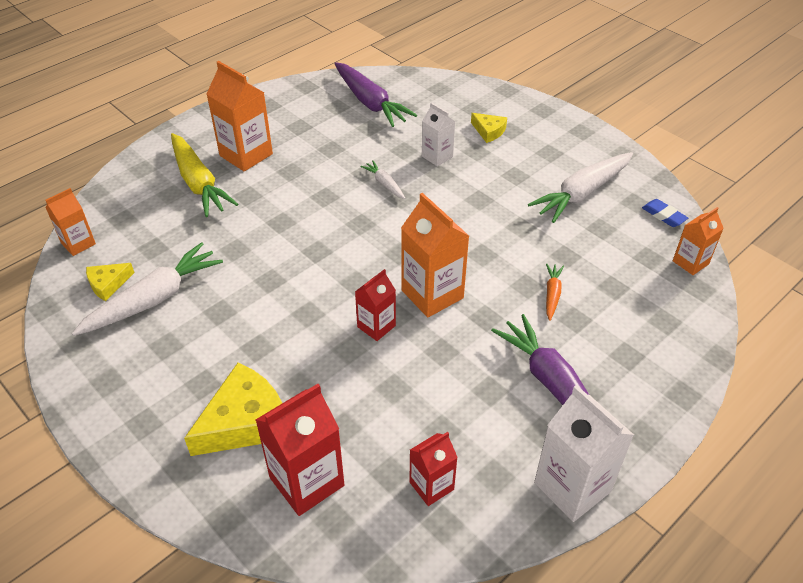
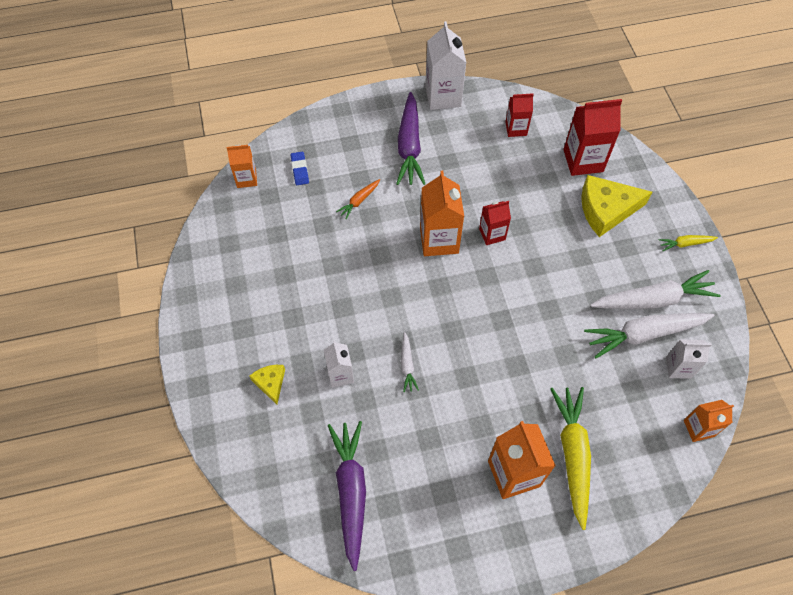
camera: 150 degrees left, 15 degrees up
yellow cheese [86,263,135,301] -> white carton [666,339,712,379]
white carrot [528,152,633,223] -> white carrot moved to [590,270,721,309]
blue eraser [642,199,688,227] -> blue eraser moved to [291,152,309,185]
none -> yellow carrot [658,235,718,251]

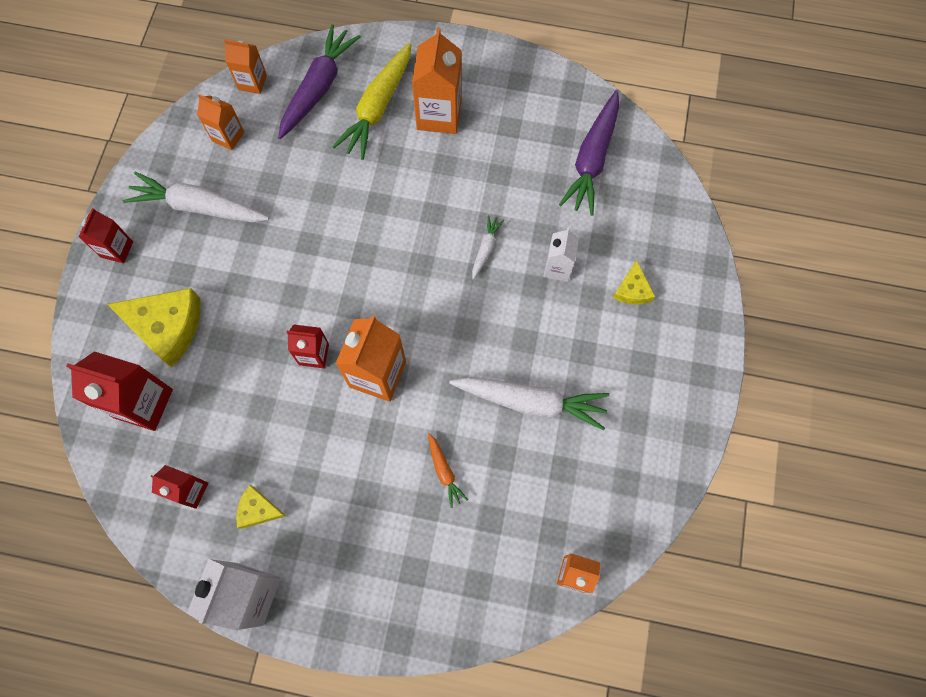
camera: 155 degrees left, 10 degrees up
blue eraser [291,152,309,185] -> none
orange carrot [336,179,380,219] -> orange carrot turned 90 degrees clockwise [428,433,468,508]
purple carrot [396,92,425,185] -> purple carrot moved to [278,24,361,139]
white carrot [584,313,714,359] -> white carrot moved to [449,377,609,431]
yellow carrot [658,235,718,251] -> red carton [79,208,133,263]
white carton [666,339,712,379] -> orange carton [197,94,244,150]
none -> yellow cheese [236,485,286,529]

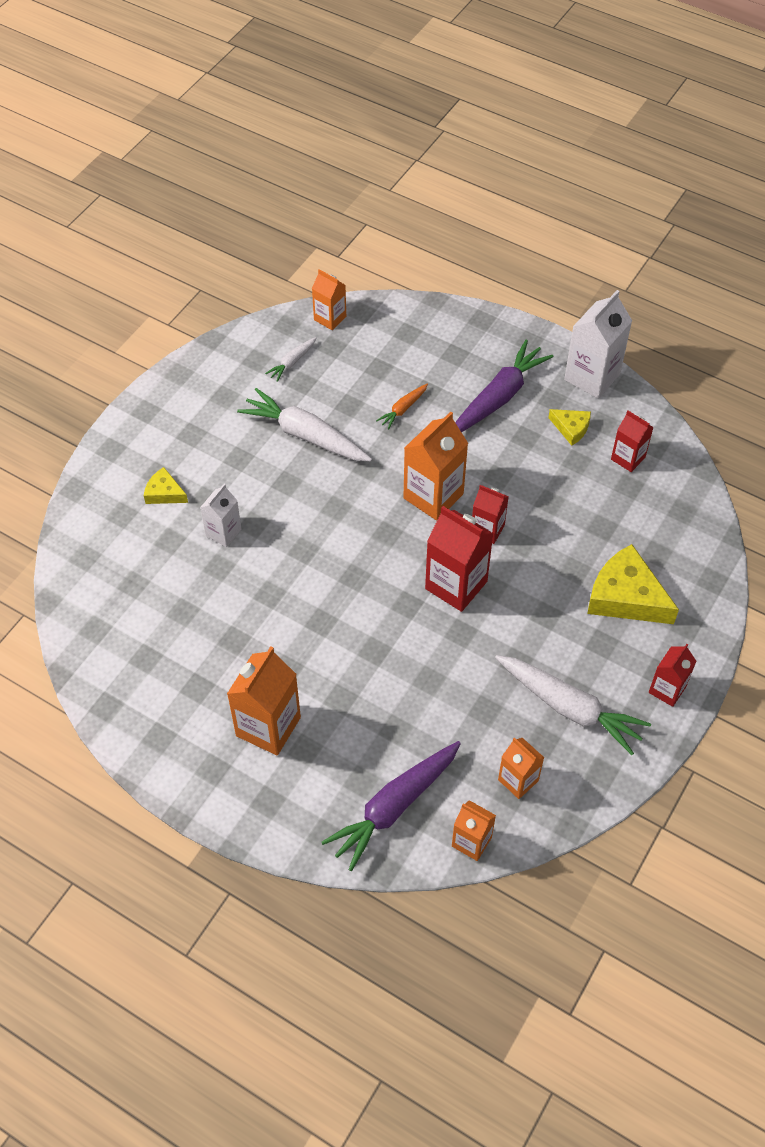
camera: 160 degrees left, 15 degrees down
red carton [66,351,173,431] -> red carton moved to [425,506,494,612]
yellow carrot [332,43,411,160] -> none
orange carrot [428,433,468,508] -> orange carrot turned 135 degrees counterclockwise [376,384,428,429]
white carrot [472,215,504,280] -> white carrot moved to [265,337,317,382]
purple carrot [559,90,620,216] -> purple carrot moved to [456,340,554,432]
yellow cheese [613,260,655,304] -> yellow cheese turned 90 degrees counterclockwise [144,467,188,504]

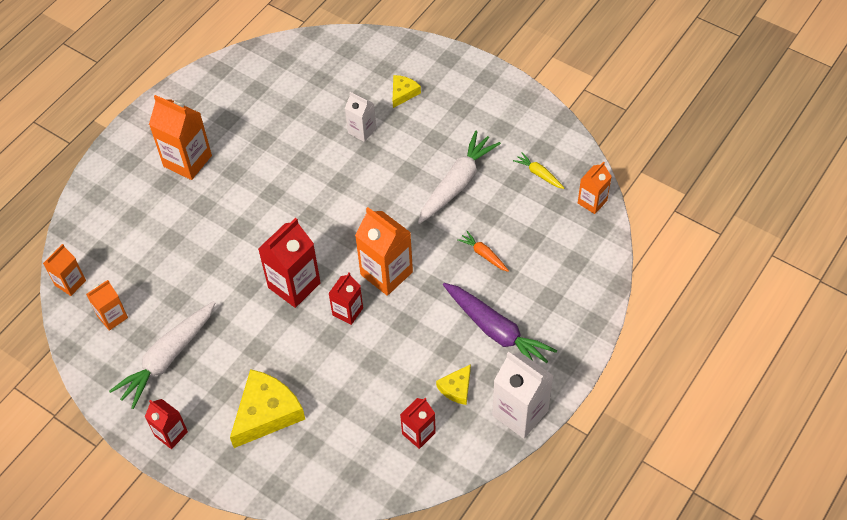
camera: 95 degrees right, 0 degrees up
white carrot [265,337,317,382] -> yellow carrot [513,152,564,189]
purple carrot [321,741,461,871] -> none

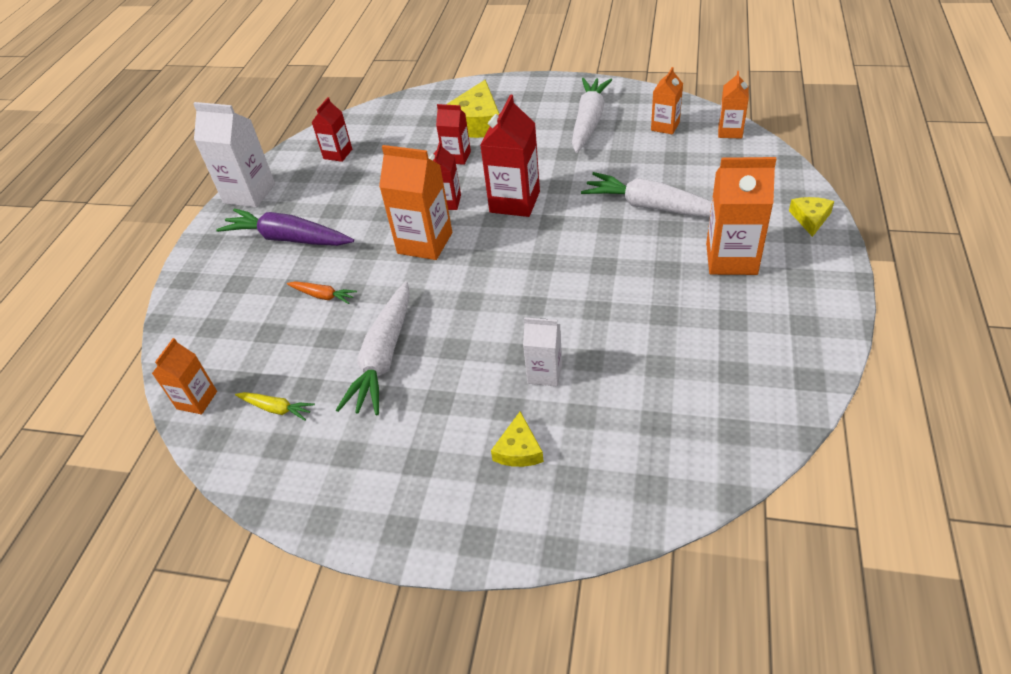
camera: 160 degrees right, 10 degrees down
red carton [145,399,188,449] -> red carton moved to [436,104,471,165]
yellow cheese [436,364,471,405] -> yellow cheese moved to [789,197,834,237]
none -> white carrot [581,172,712,217]

